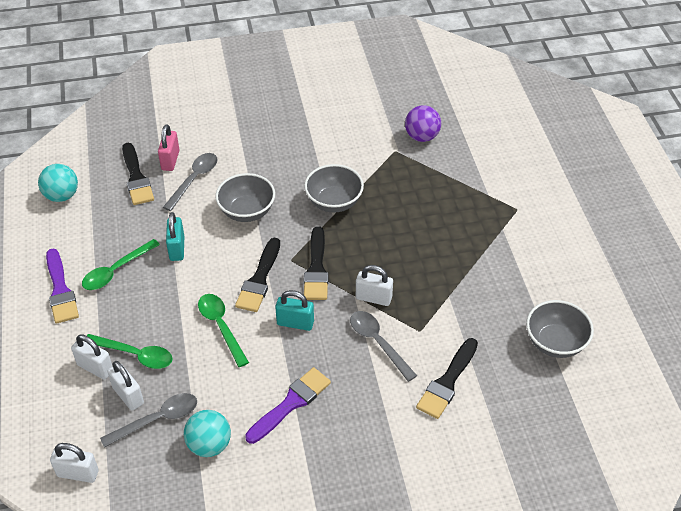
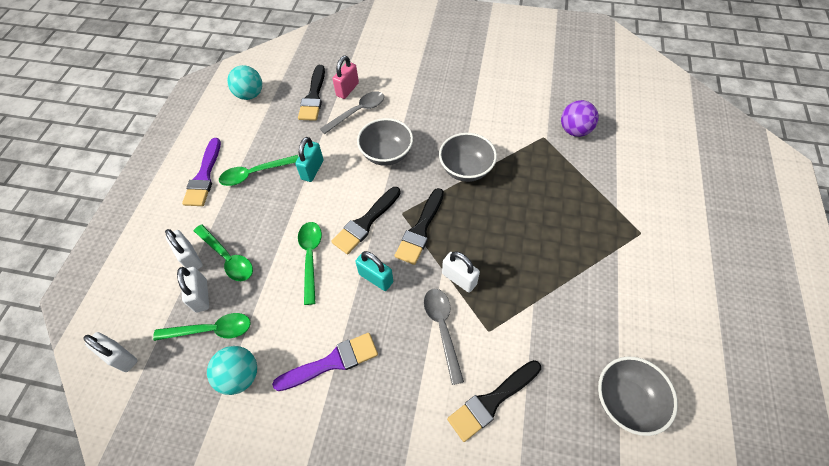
camera: 25 degrees right, 10 degrees up
grey spoon [100,393,197,448] -> green spoon [153,313,251,341]

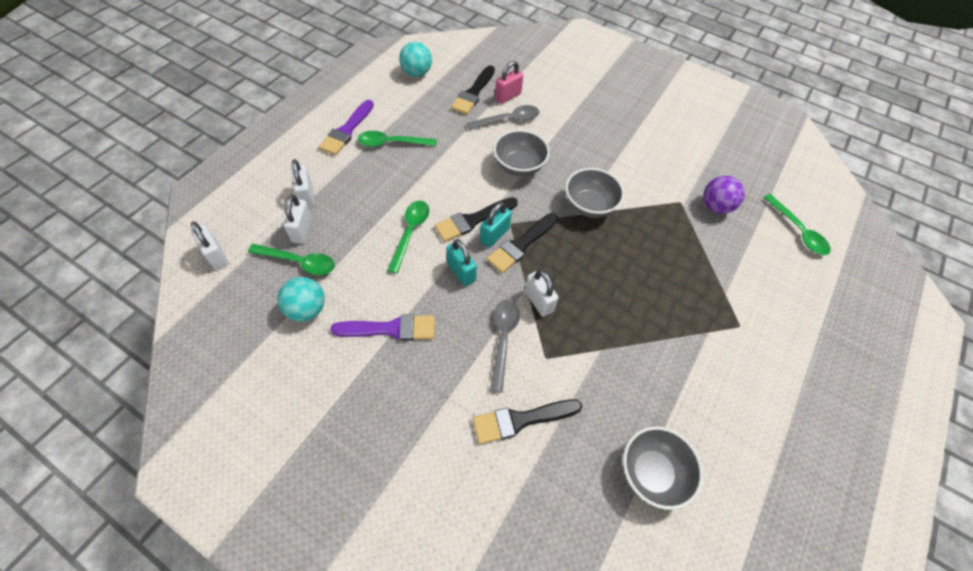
camera: 15 degrees right, 0 degrees up
green spoon [194,224,253,281] -> green spoon moved to [763,194,831,255]
turquoise padlock [295,137,324,182] -> turquoise padlock moved to [480,202,512,247]

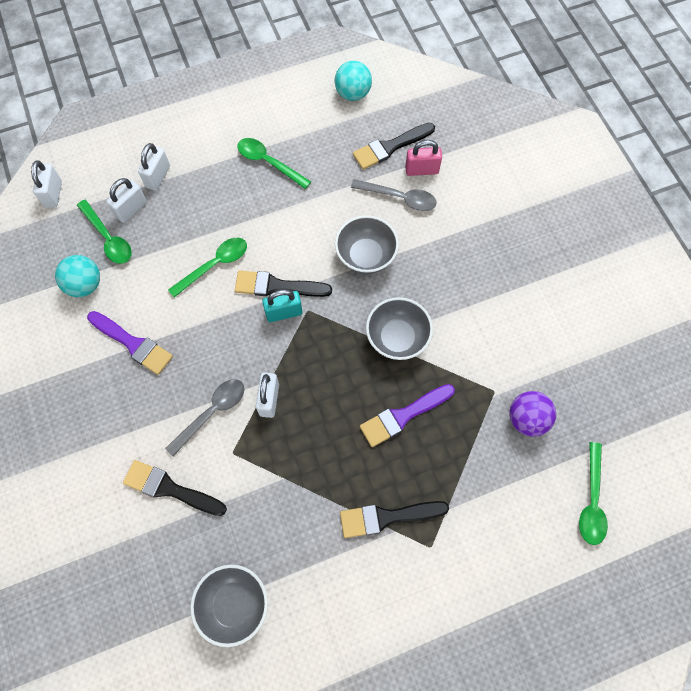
camera: 40 degrees right, 10 degrees up
purple brush [319,100,374,155] -> purple brush moved to [360,384,455,447]
turquoise padlock [447,239,477,286] -> none
black brush [487,213,558,273] -> black brush moved to [340,501,449,538]

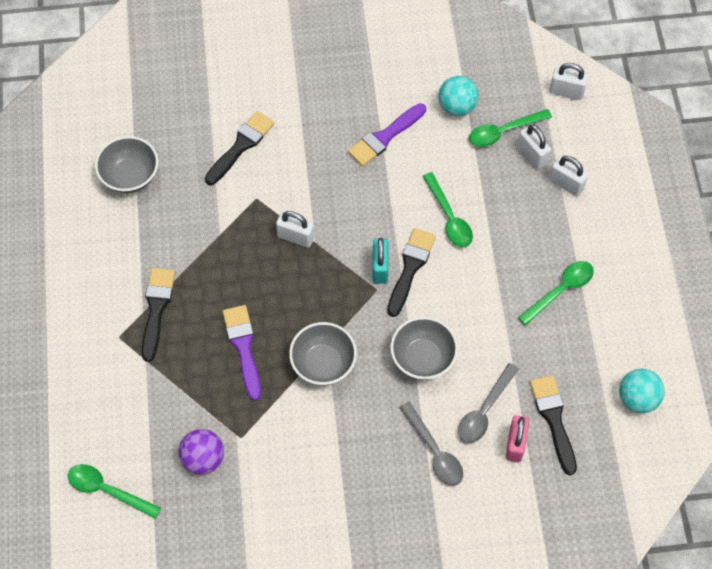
camera: 105 degrees right, 5 degrees down
grey spoon [165,379,245,457] -> grey spoon moved to [399,402,463,486]

